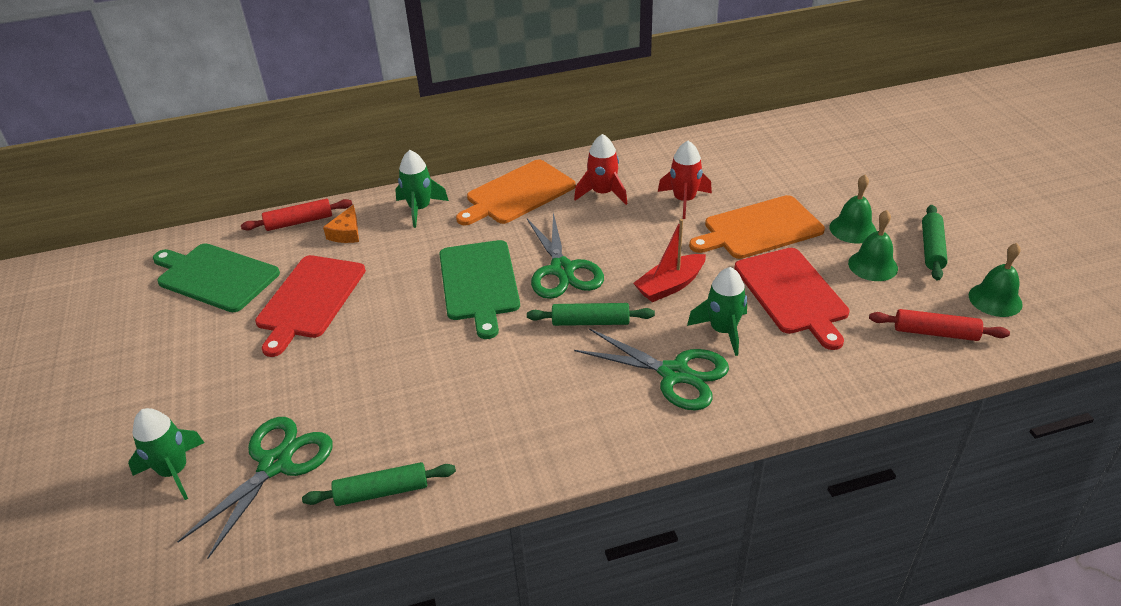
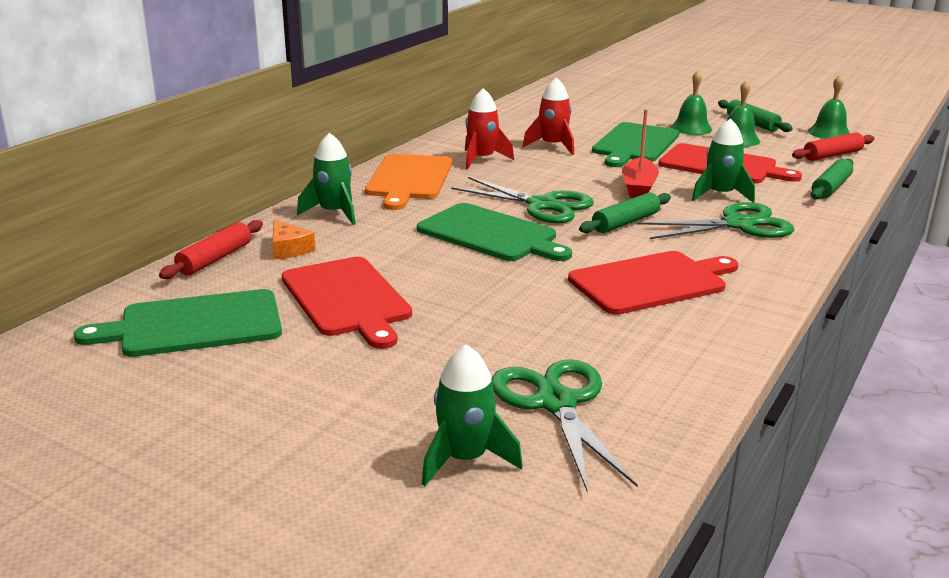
camera: 45 degrees left, 15 degrees down
green rolling pin [302,462,456,506] -> green rolling pin moved to [811,159,853,199]
orange cutting board [689,195,825,259] -> green cutting board [592,122,679,167]
none -> red cutting board [568,251,738,315]

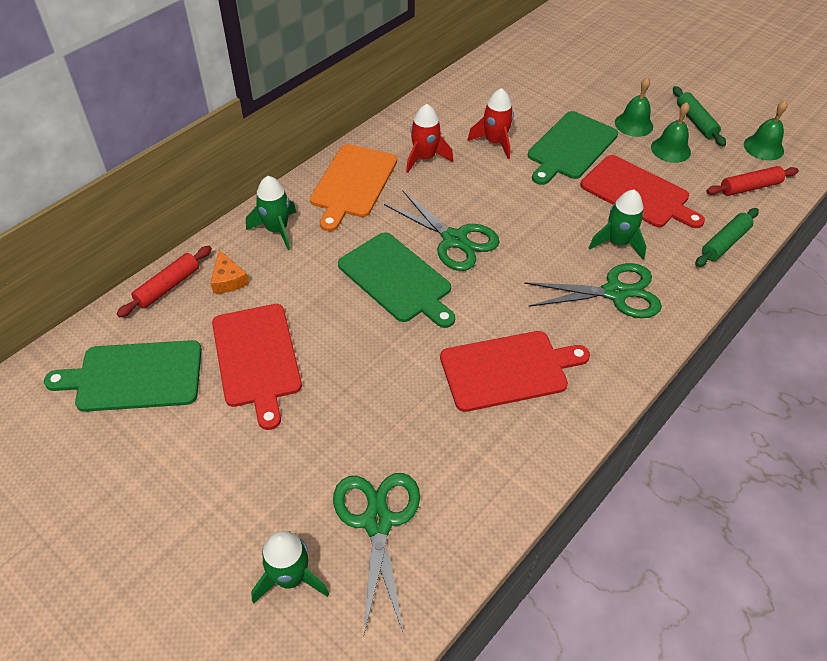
camera: 10 degrees right, 25 degrees up
green rolling pin [579,192,671,233] -> none
red boat [622,109,659,198] -> none

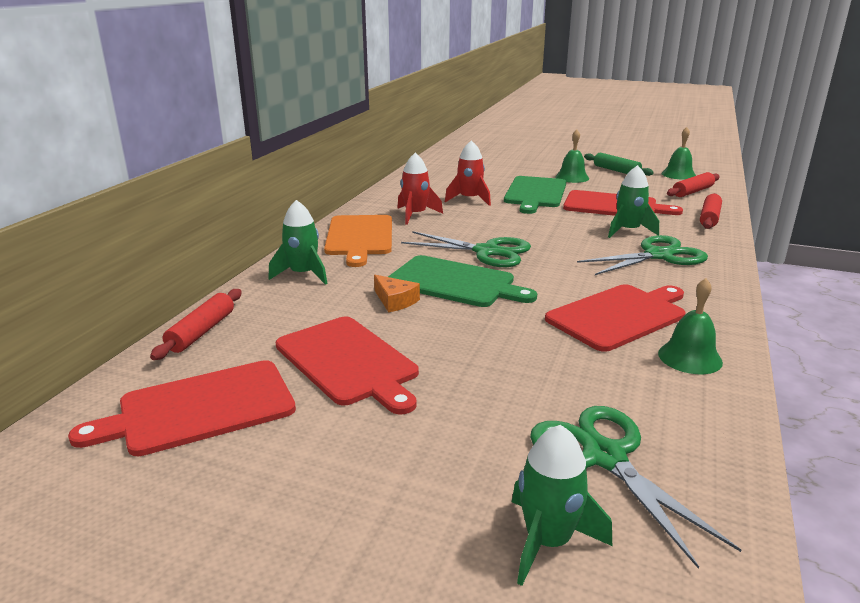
camera: 20 degrees left, 25 degrees down
green cutting board [44,340,202,412] -> red cutting board [68,360,296,456]
orange cheese [211,250,249,294] -> orange cheese moved to [374,275,420,312]
green bell [651,102,691,163] -> green bell moved to [658,278,723,374]
green rolling pin [695,208,759,267] -> red rolling pin [700,193,722,229]

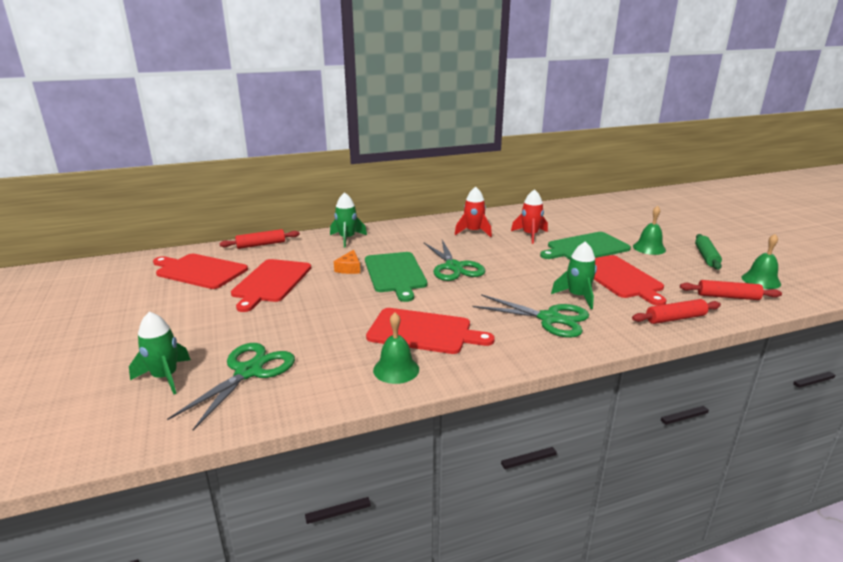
camera: 50 degrees right, 0 degrees up
orange cutting board [324,215,392,267] -> none

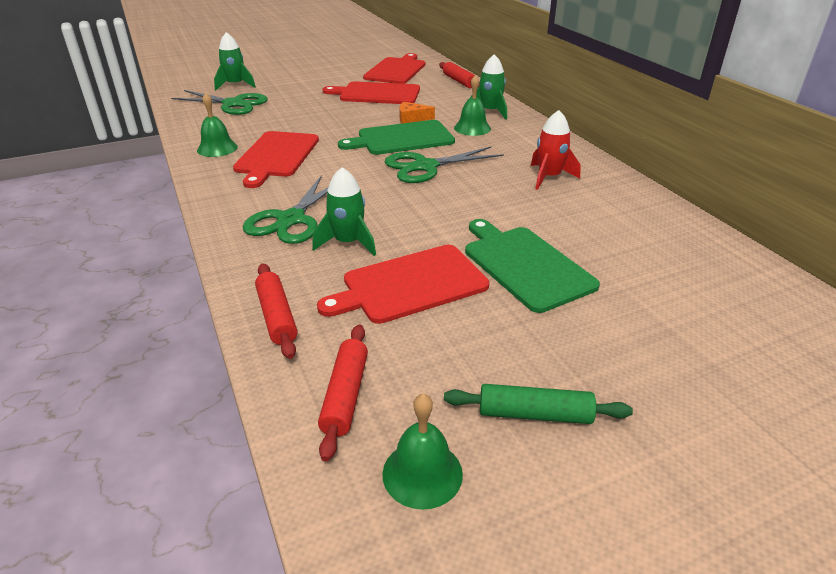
camera: 85 degrees right, 10 degrees up
red rocket [511,189,548,244] -> none
green bell [633,206,666,255] -> green bell moved to [454,75,491,136]

